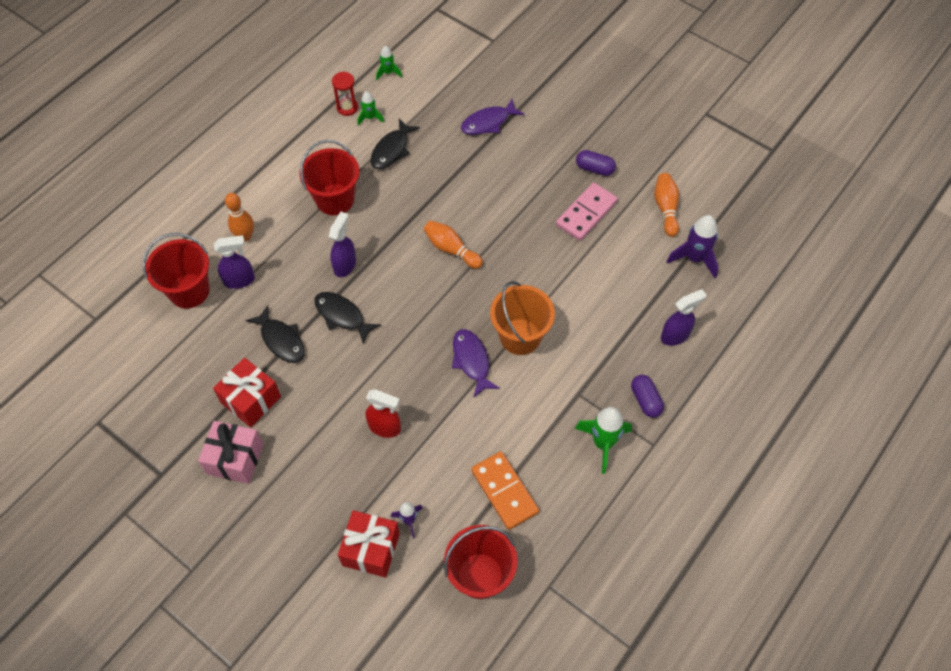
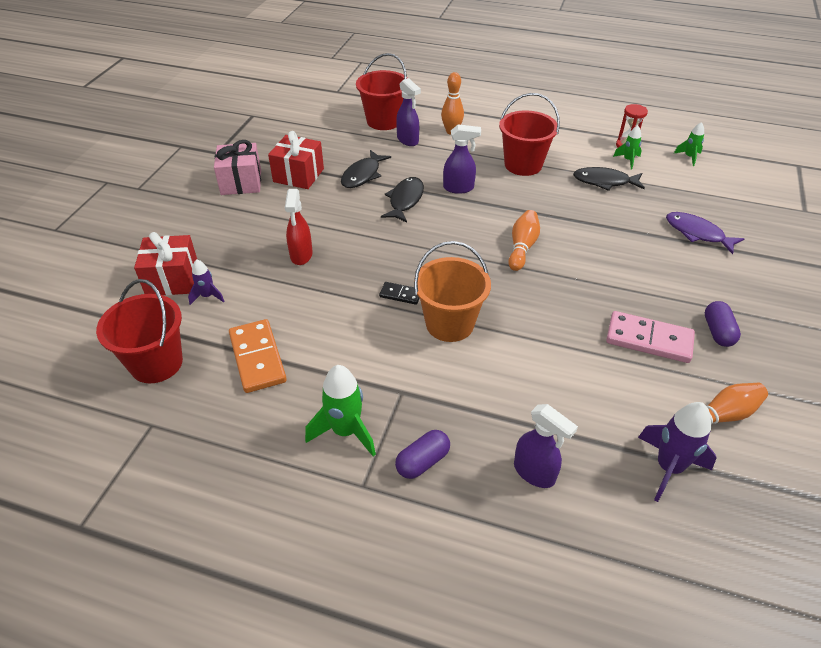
camera: 70 degrees right, 15 degrees down
purple fish [452,329,500,398] -> black domino [379,282,420,305]
orange domino [471,451,539,530] -> orange domino turned 60 degrees counterclockwise [229,319,287,393]

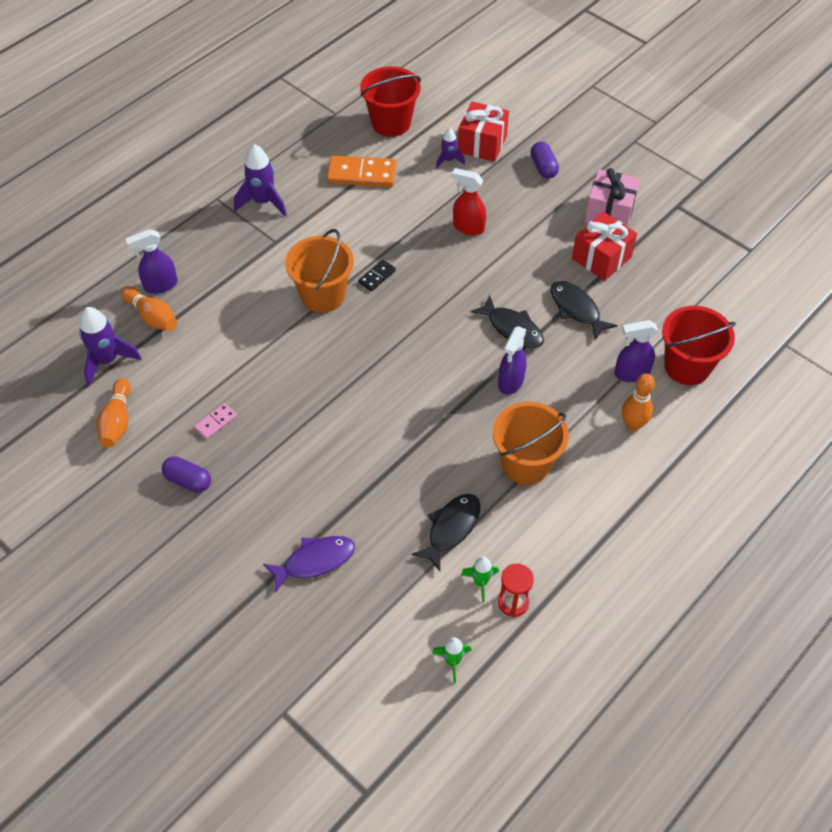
camera: 115 degrees right, 10 degrees up
green rocket [305,365,376,457] -> purple rocket [234,144,287,217]
purple capsule [395,430,450,479] -> purple capsule moved to [531,142,559,179]
red bucket [499,93,560,176] -> orange bucket [493,402,569,485]
orange bowling pin [508,210,540,271] -> orange bowling pin moved to [121,286,177,331]
pink domino [606,311,695,363] -> pink domino [194,403,237,440], size x0.52

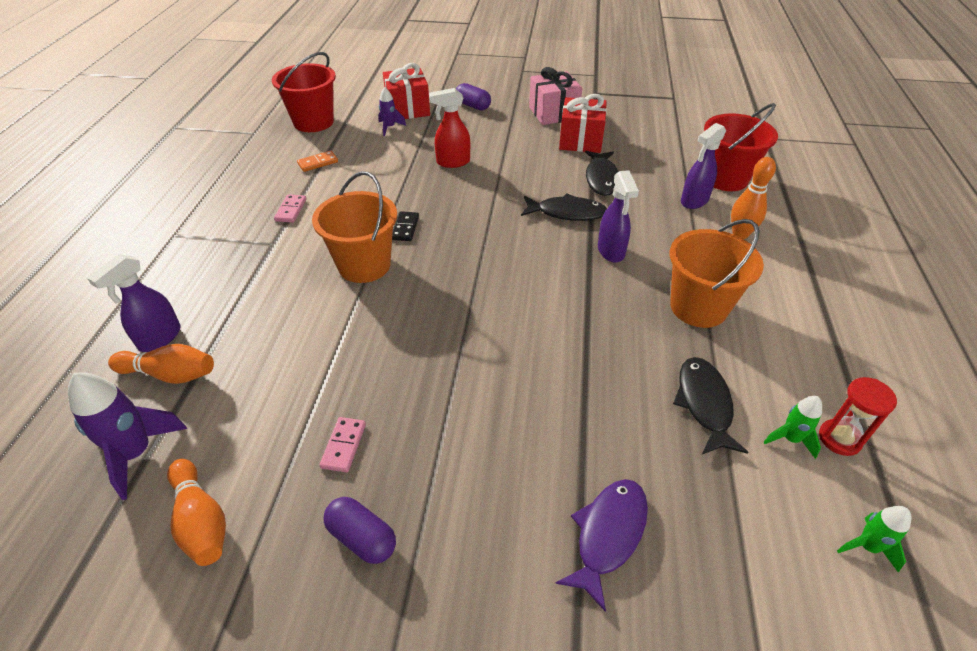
camera: 35 degrees left, 10 degrees down
purple capsule [162,456,211,493] -> purple capsule turned 45 degrees clockwise [324,497,396,564]
purple rocket [234,144,287,217] -> none
orange domino [327,155,396,187] -> orange domino [297,151,338,172], size x0.52
black fish [550,281,618,340] -> black fish turned 105 degrees counterclockwise [585,151,619,196]
none -> pink domino [274,194,307,223]

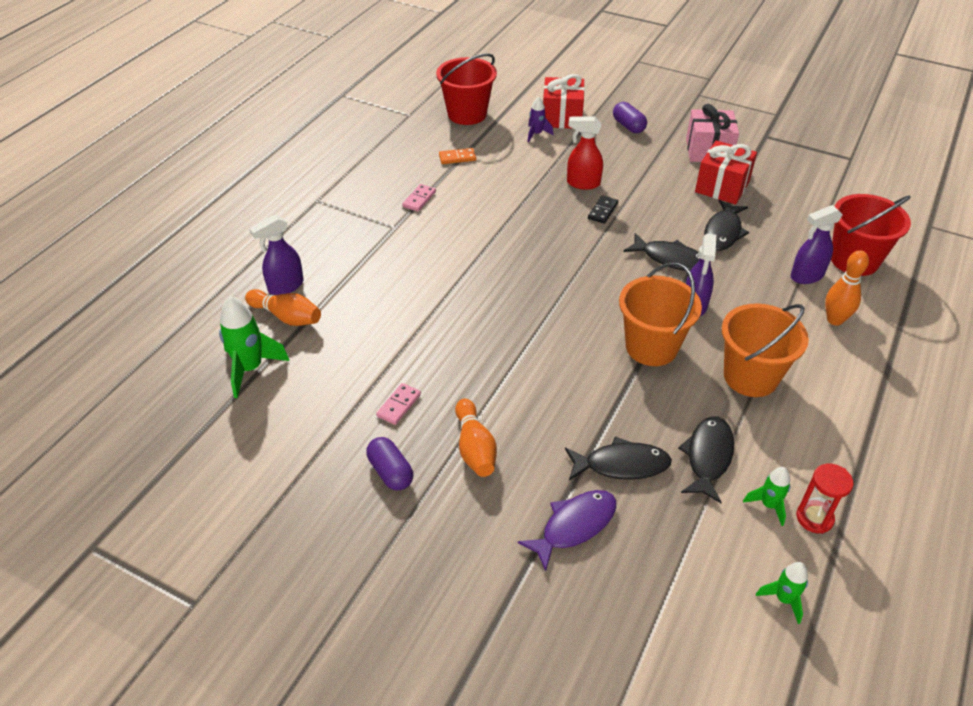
camera: 20 degrees right, 0 degrees up
purple rocket [68,373,187,500] -> green rocket [219,296,290,398]
orange bowling pin [167,459,226,566] -> orange bowling pin moved to [455,399,497,477]
orange bucket [312,171,397,283] -> orange bucket moved to [619,262,702,366]
black domino [392,211,419,241] -> black domino moved to [588,195,618,224]
none -> black fish [565,436,672,480]

